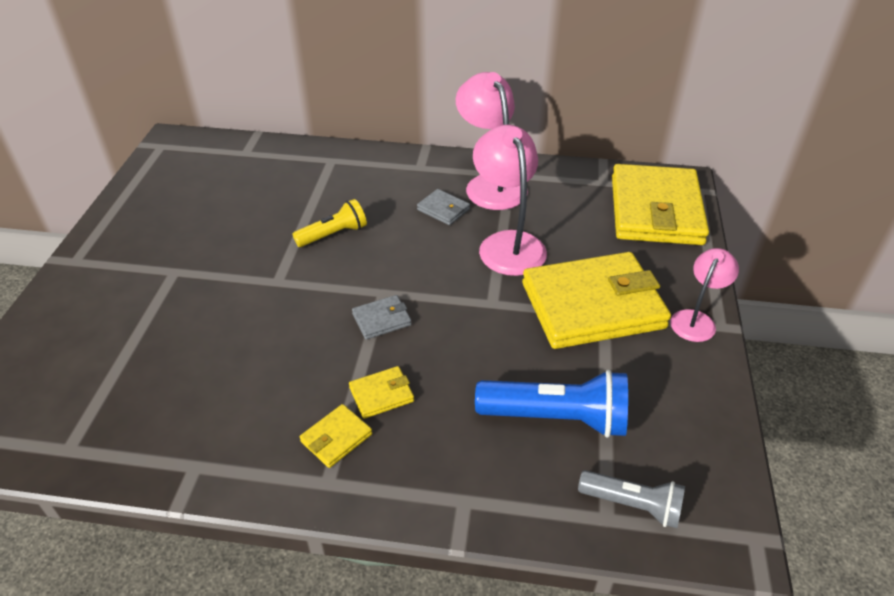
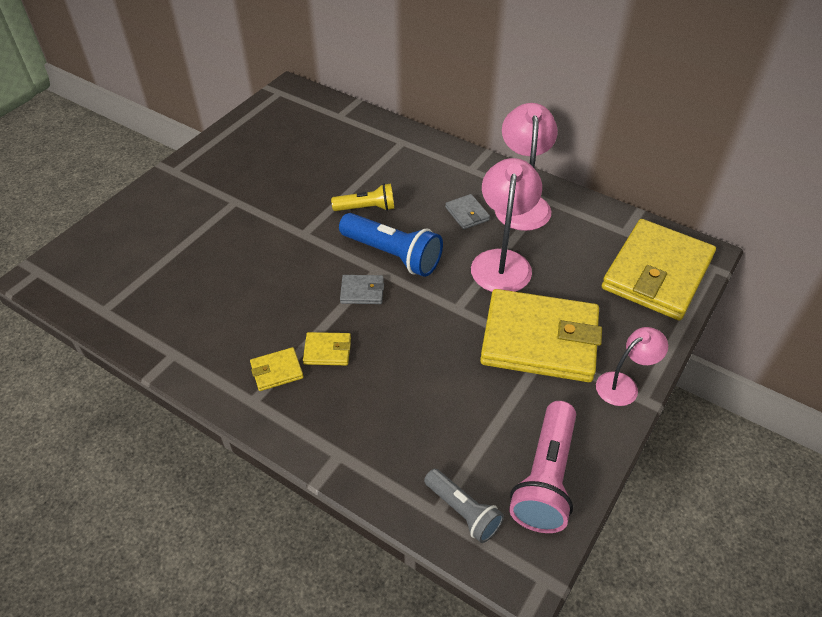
camera: 25 degrees right, 5 degrees up
blue flashlight [475,370,628,438] -> blue flashlight moved to [339,213,443,277]
none -> pink flashlight [509,401,576,533]

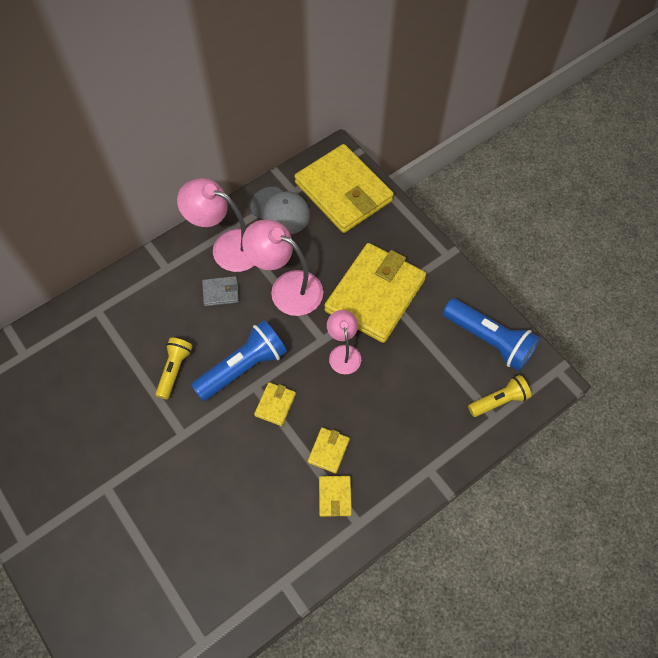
camera: 70 degrees left, 15 degrees up
grey wallet [340,275,384,304] -> yellow wallet [254,382,296,426]
grey flashlight [424,469,504,543] -> yellow flashlight [468,375,531,417]
pink flashlight [509,401,576,533] -> blue flashlight [443,298,540,371]
pink lamp [596,327,668,406] -> pink lamp moved to [327,310,361,374]
none -> grey cap [250,187,310,235]

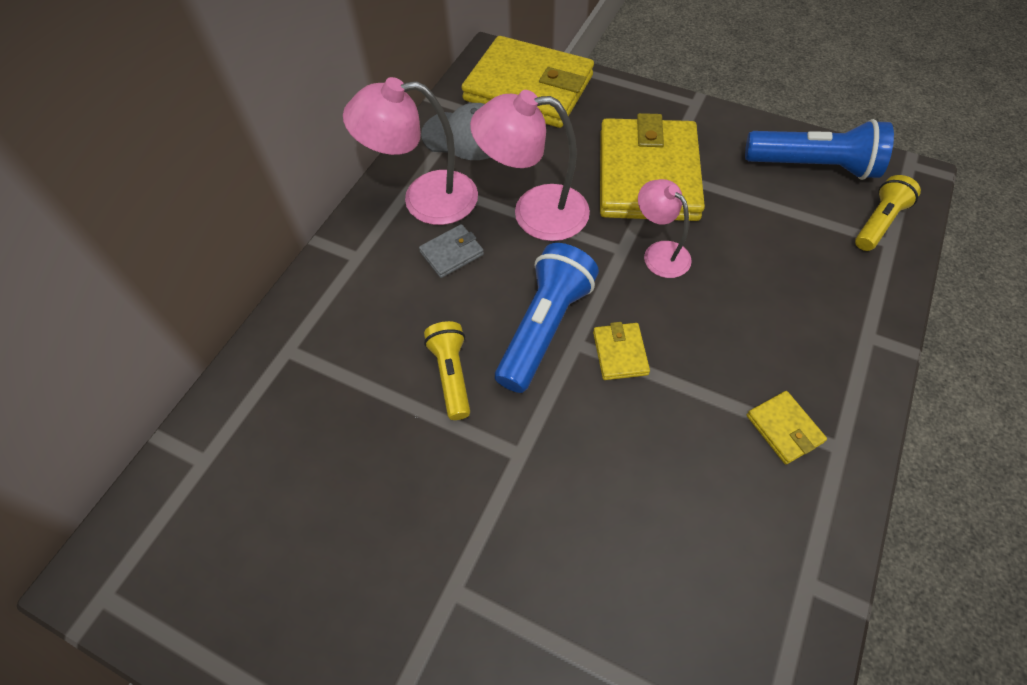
camera: 25 degrees left, 5 degrees down
yellow wallet [308,427,350,473] -> none

